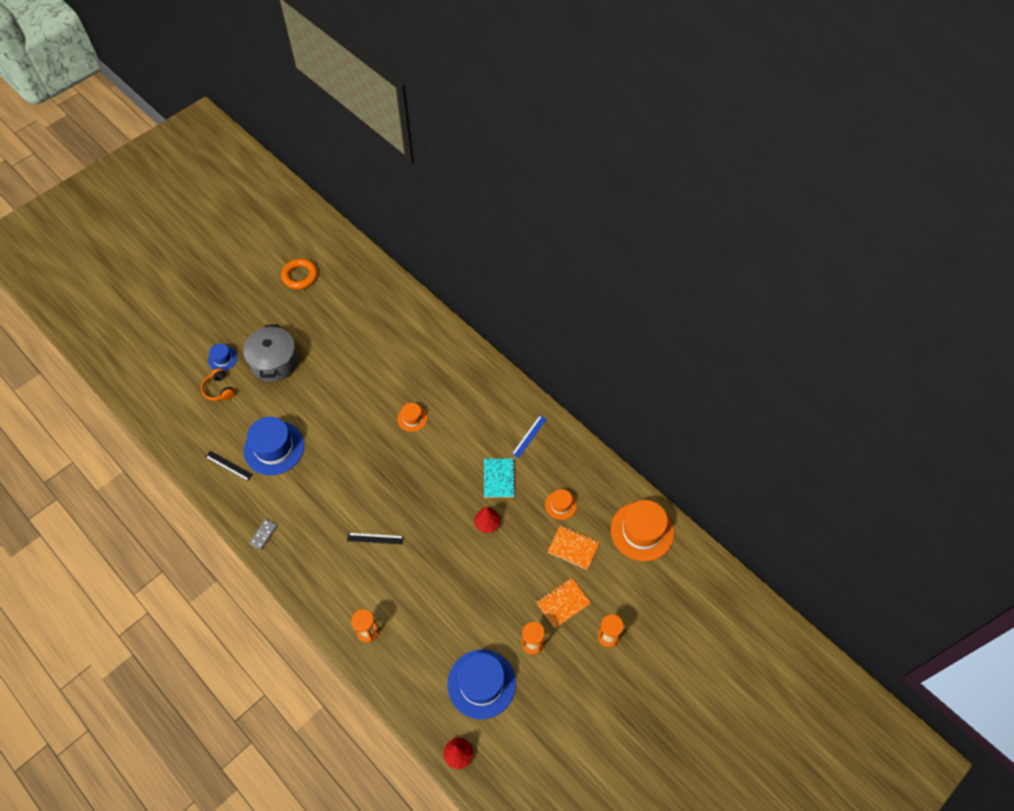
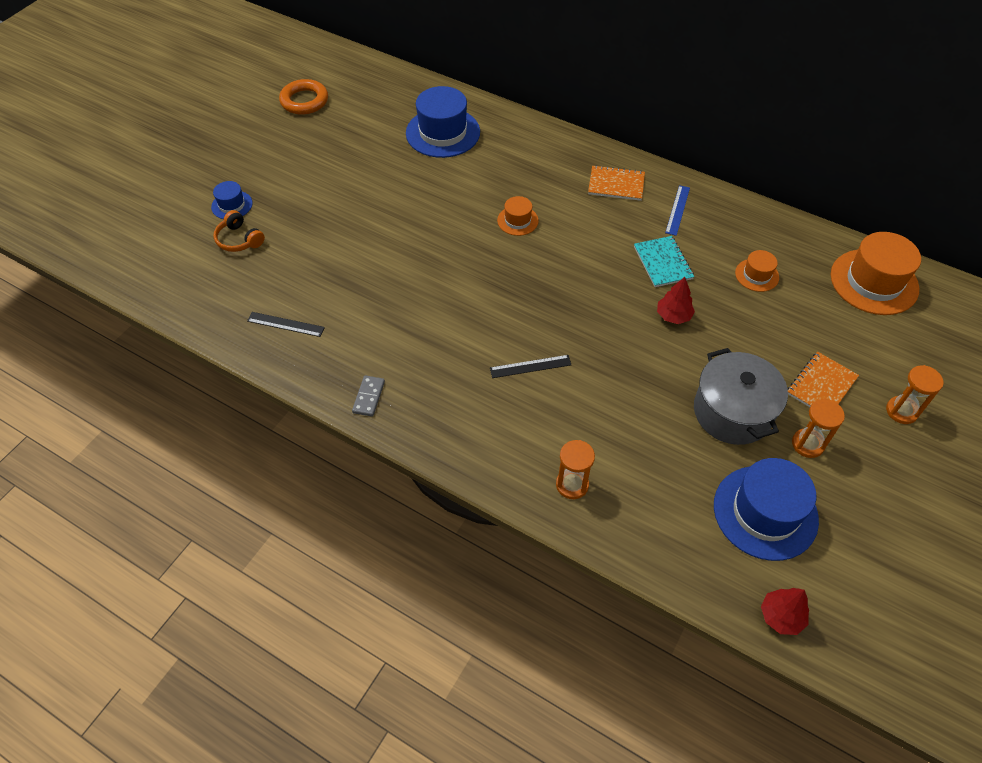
camera: 15 degrees left, 5 degrees down
grey pot [243,324,298,382] -> grey pot moved to [694,348,788,445]
blue hat [244,417,304,475] -> blue hat moved to [406,86,480,158]
orange notebook [548,525,600,570] -> orange notebook moved to [588,165,645,201]

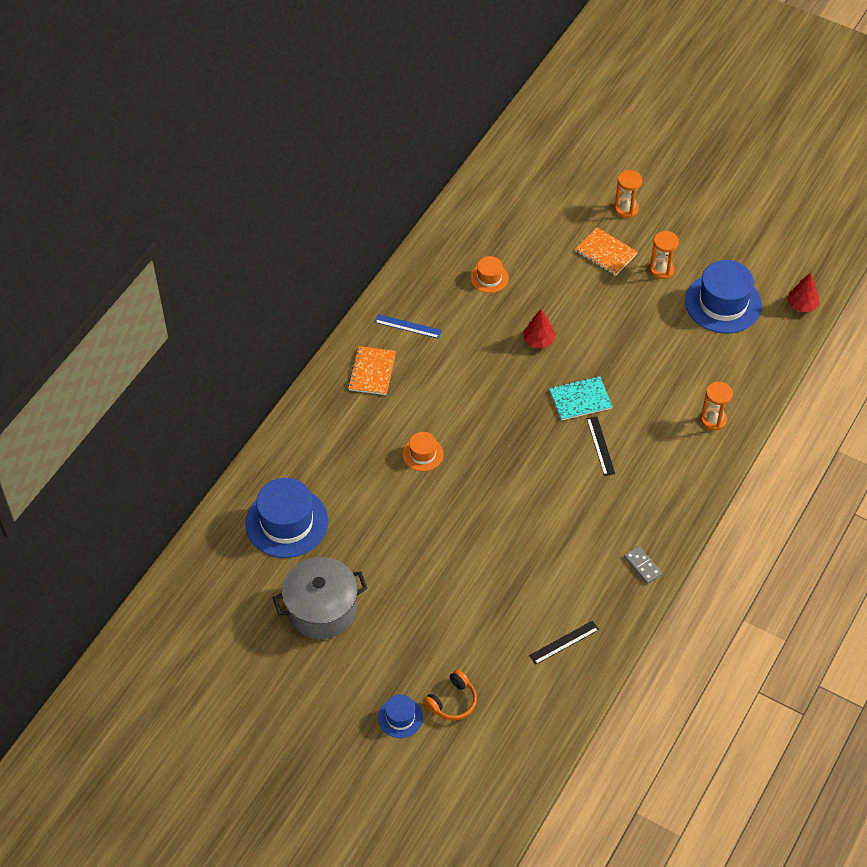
camera: 90 degrees left, 0 degrees up
black ruler [247,312,325,337] -> black ruler turned 45 degrees clockwise [529,621,599,665]
orange ring [279,79,328,115] -> none
grey domino [352,375,385,417] -> grey domino turned 45 degrees clockwise [624,546,662,584]
turquoise notebook [634,236,694,287] -> turquoise notebook moved to [549,376,613,421]
grey pot [694,348,788,445] -> grey pot moved to [273,557,367,639]
orange hat [830,232,921,315] -> none

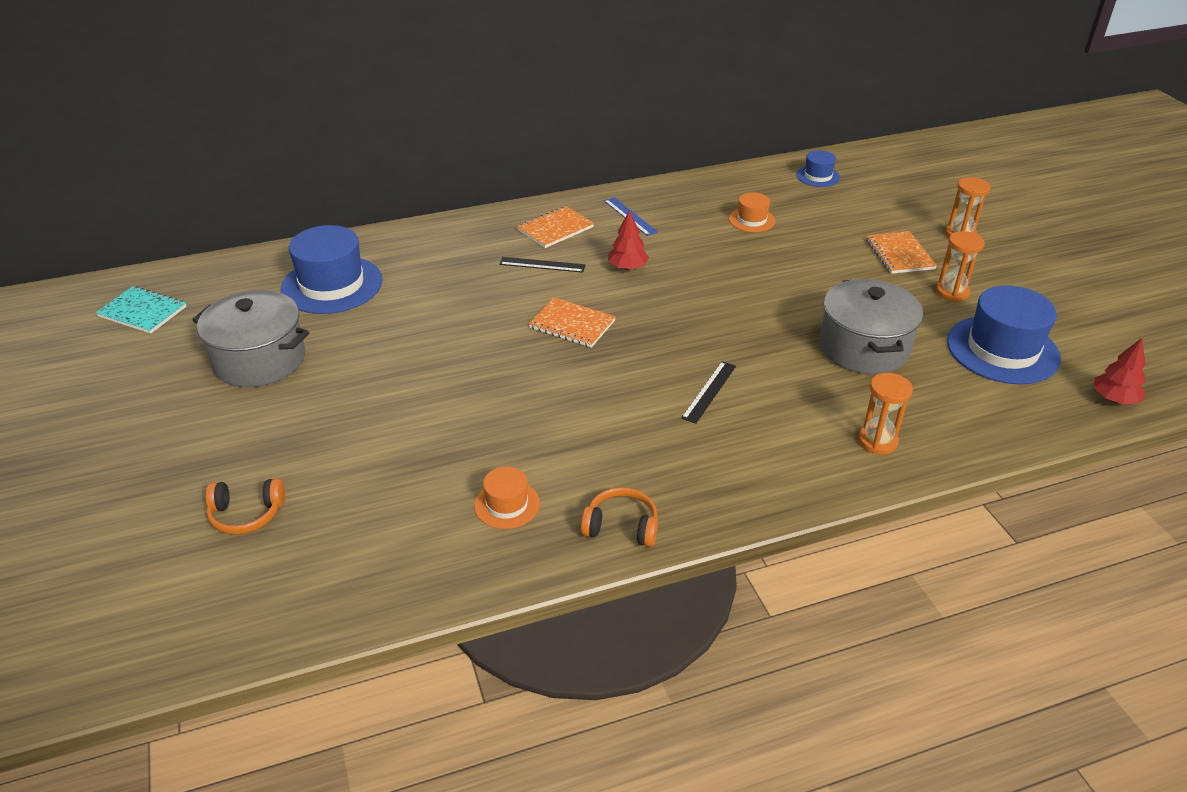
camera: 40 degrees right, 15 degrees down
blue hat [378,694,423,738] -> blue hat moved to [796,150,840,187]
orange hat [403,432,444,471] -> orange hat moved to [474,467,540,529]
red tree [523,309,556,349] -> red tree moved to [608,210,649,270]
black ruler [529,621,599,665] -> black ruler moved to [499,257,585,273]
turquoise notebook [549,376,613,421] -> turquoise notebook moved to [95,286,187,333]
grey domino [624,546,662,584] -> orange headphones [581,487,658,547]
none -> orange notebook [529,297,616,348]
none -> grey pot [820,279,923,374]

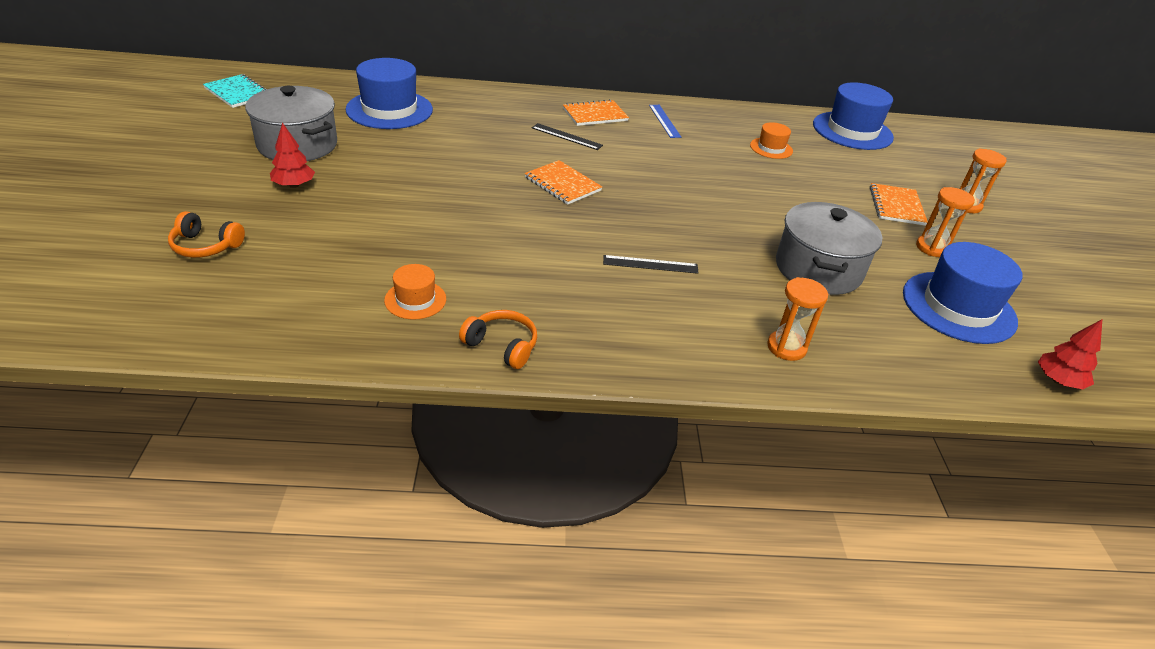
camera: 15 degrees right, 0 degrees up
red tree [608,210,649,270] -> red tree moved to [270,122,315,188]
black ruler [681,361,736,424] -> black ruler turned 45 degrees clockwise [603,255,699,274]
blue hat [796,150,840,187] -> blue hat [813,82,894,150], size x1.97

